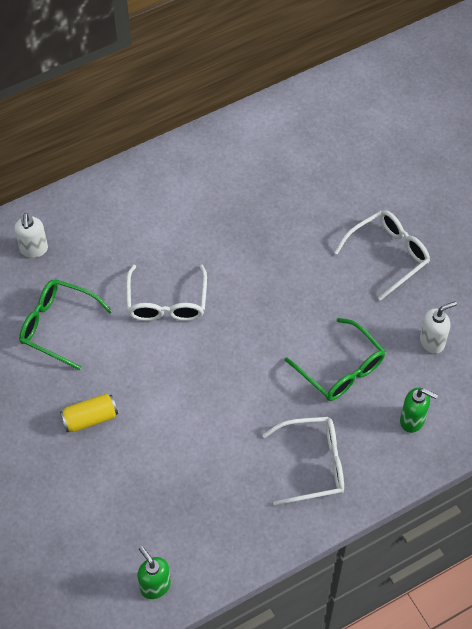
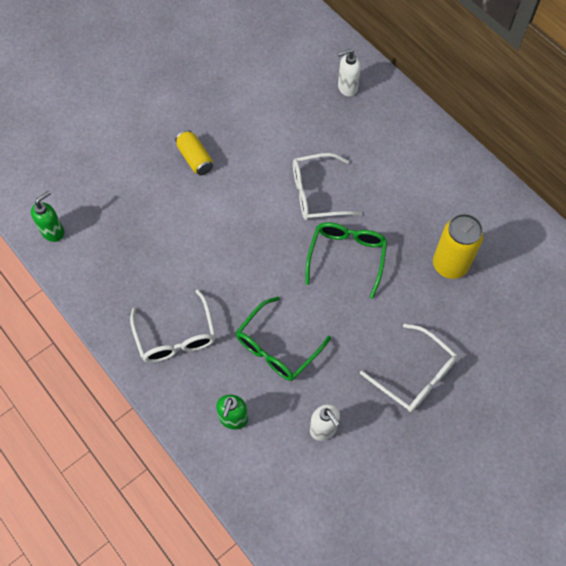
camera: 80 degrees right, 5 degrees up
green glasses [19,279,112,370] -> green glasses moved to [305,222,387,299]
none -> yellow can [433,214,484,279]

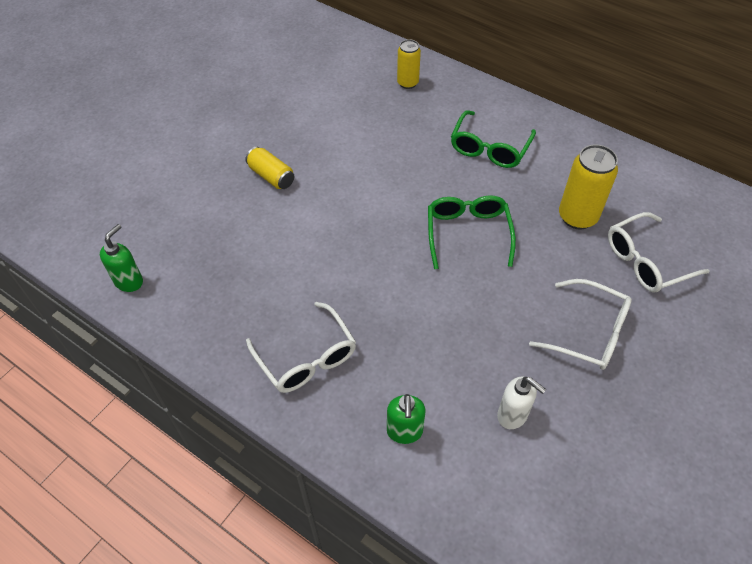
camera: 15 degrees left, 10 degrees down
green glasses [236,297,331,381] -> green glasses moved to [451,110,536,168]
white glasses [293,153,362,220] -> white glasses moved to [608,212,709,293]
white soap dispenser [338,49,361,97] -> yellow can [397,39,421,89]

